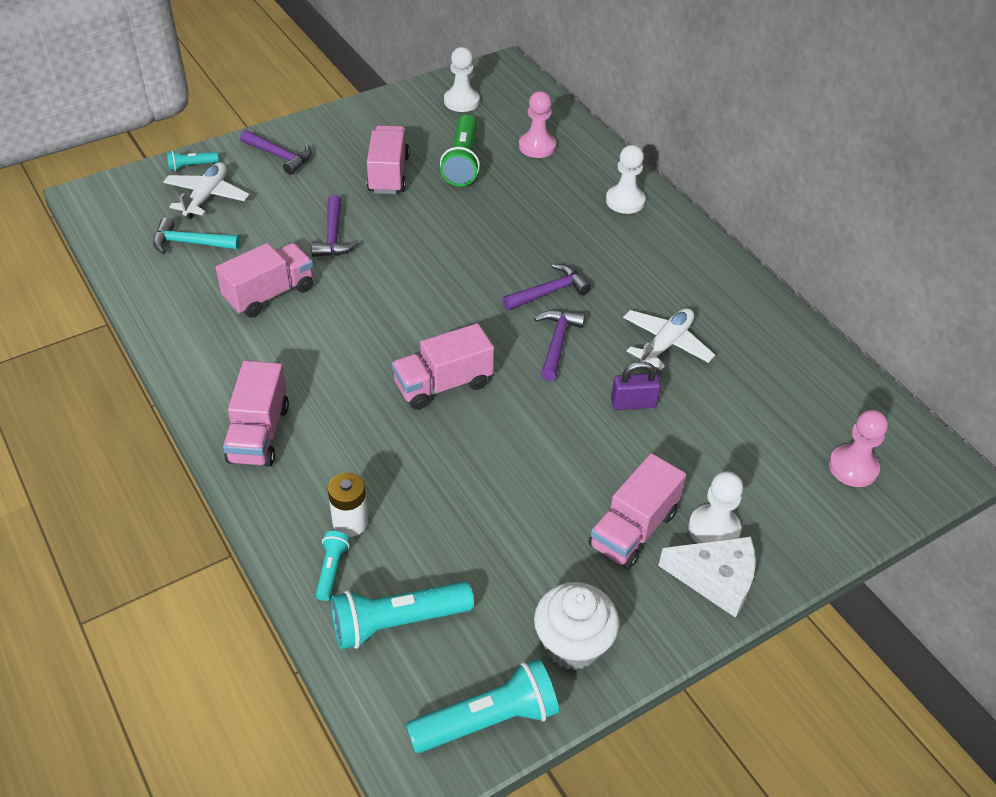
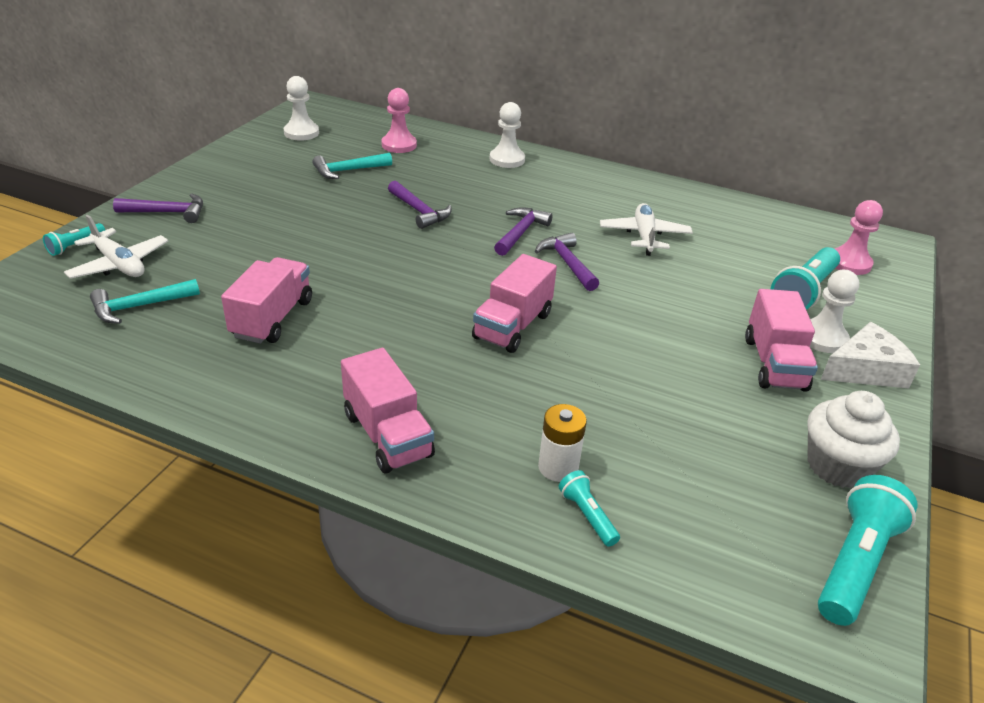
camera: 35 degrees left, 10 degrees down
white plane [163,162,250,219] -> white plane turned 150 degrees clockwise [64,215,168,279]
purple hammer [311,195,359,257] -> purple hammer moved to [388,181,452,229]
turquoise flashlight [331,581,474,649] -> turquoise flashlight moved to [771,247,840,310]
pink truck [367,125,410,194] -> none
green flashlight [440,115,480,186] -> turquoise hammer [312,153,392,179]
purple padlock [611,361,661,410] -> none

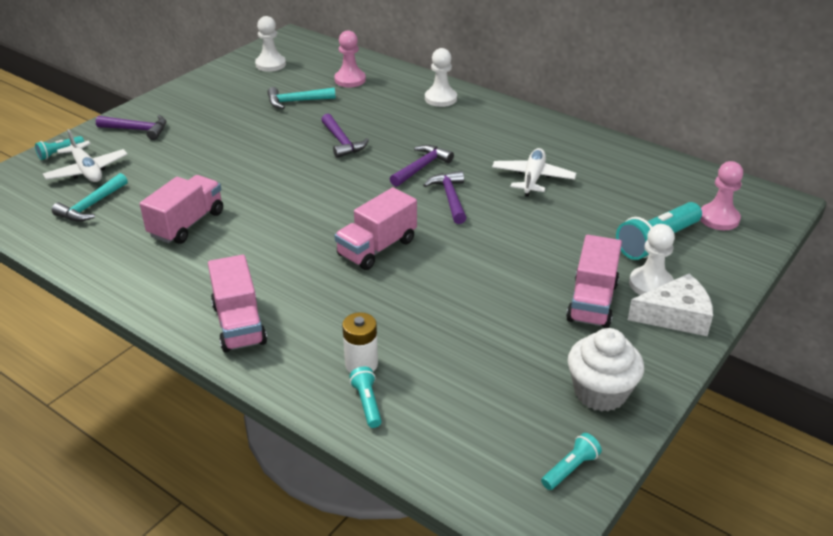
camera: 15 degrees right, 0 degrees up
turquoise hammer [90,279,200,324] -> turquoise hammer turned 45 degrees counterclockwise [52,173,128,222]
turquoise flashlight [818,475,917,626] -> turquoise flashlight [541,433,602,490], size x0.51

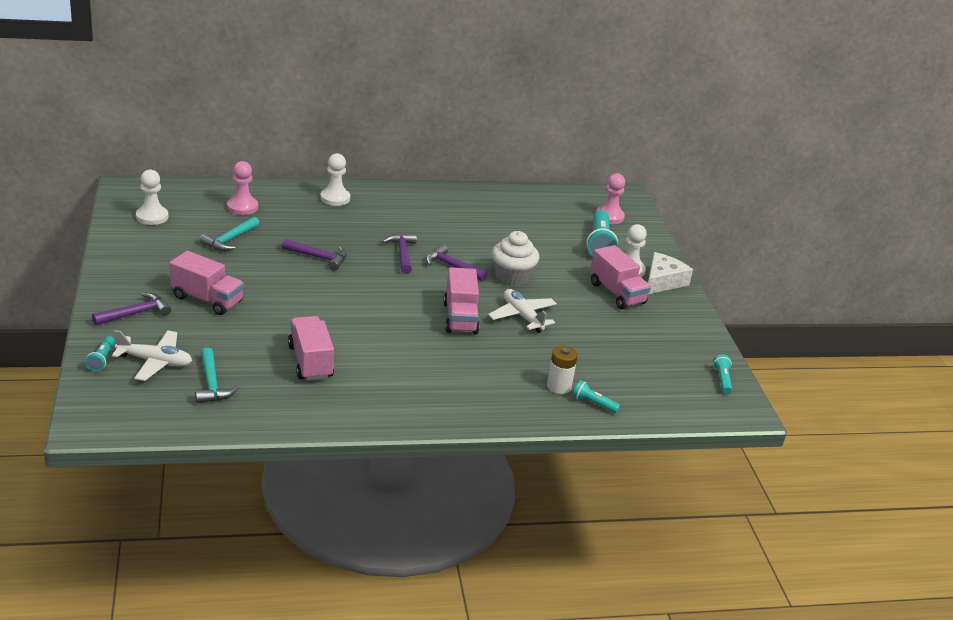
camera: 50 degrees left, 5 degrees down
pink truck [208,255,267,353] -> pink truck moved to [169,251,244,315]
white plane [492,148,576,197] -> white plane moved to [488,289,557,333]
white cupcake [568,328,644,412] -> white cupcake moved to [492,231,539,286]

